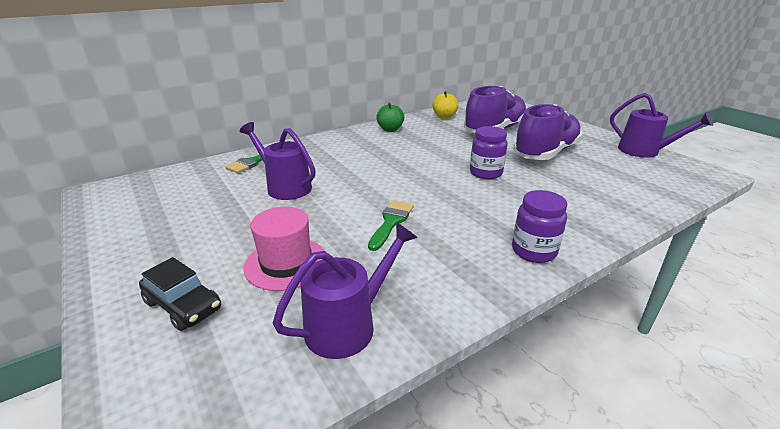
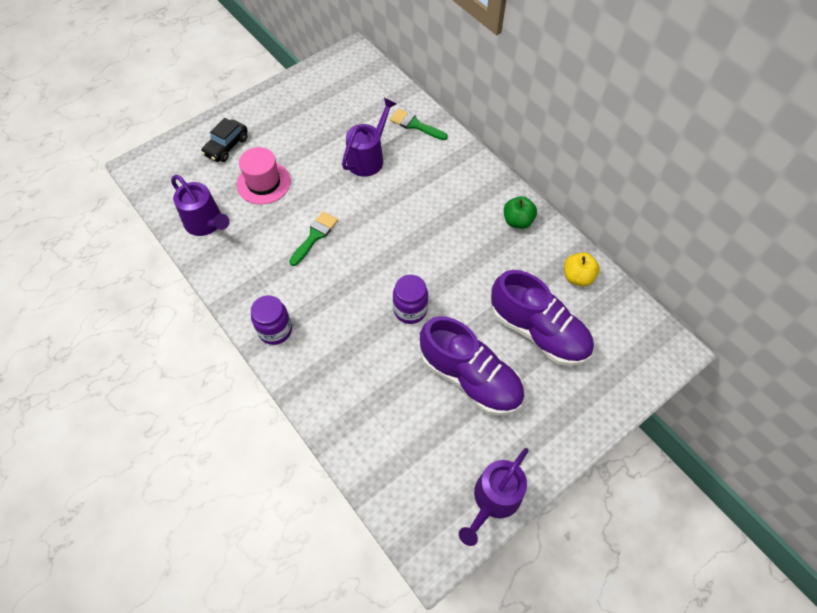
camera: 85 degrees right, 30 degrees up
green brush [368,200,414,251] -> green brush turned 75 degrees counterclockwise [289,212,338,266]

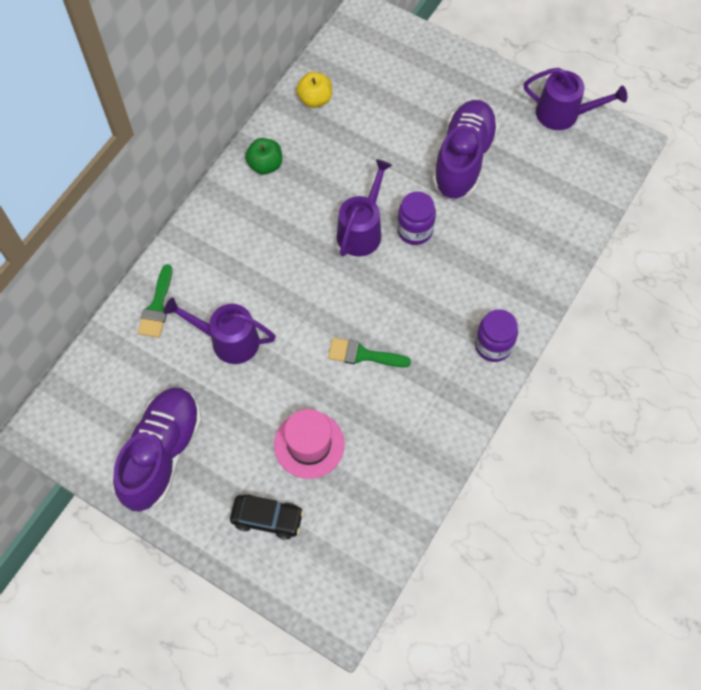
camera: 110 degrees left, 5 degrees up
purple watering can [171,175,230,236] -> purple watering can moved to [337,159,392,257]
purple shoe [491,270,594,366] -> purple shoe moved to [113,388,202,512]

